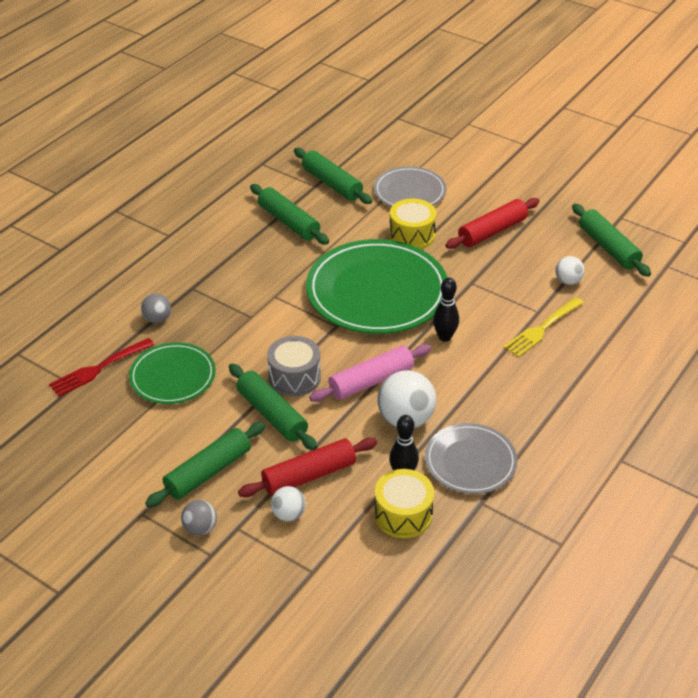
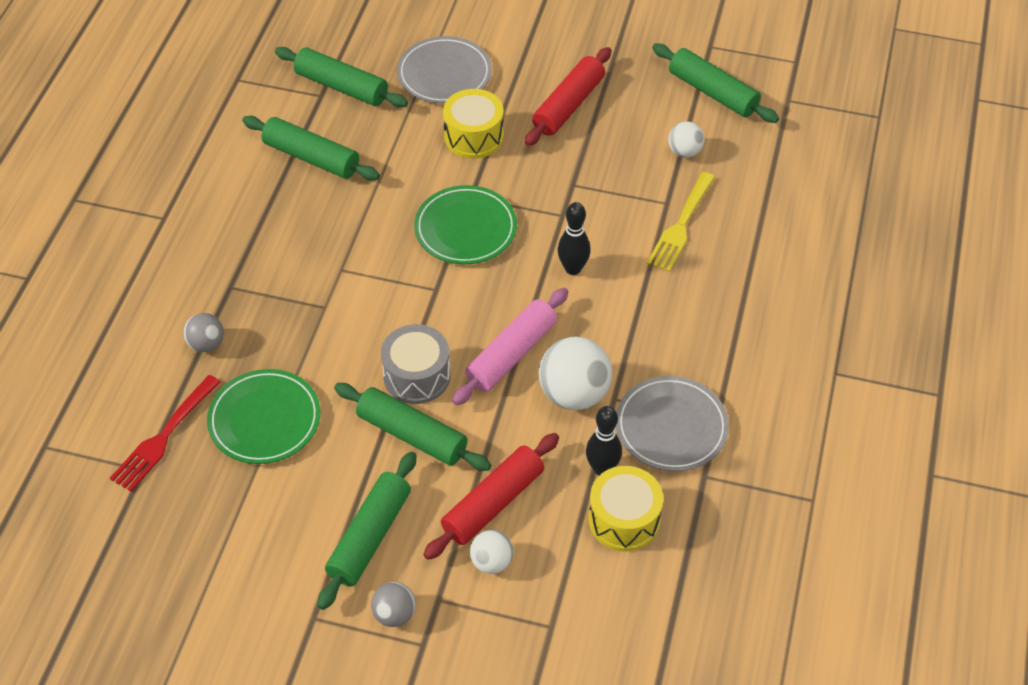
camera: 20 degrees left, 10 degrees up
green plate [306,239,447,334] -> green plate [414,185,517,264], size x0.56

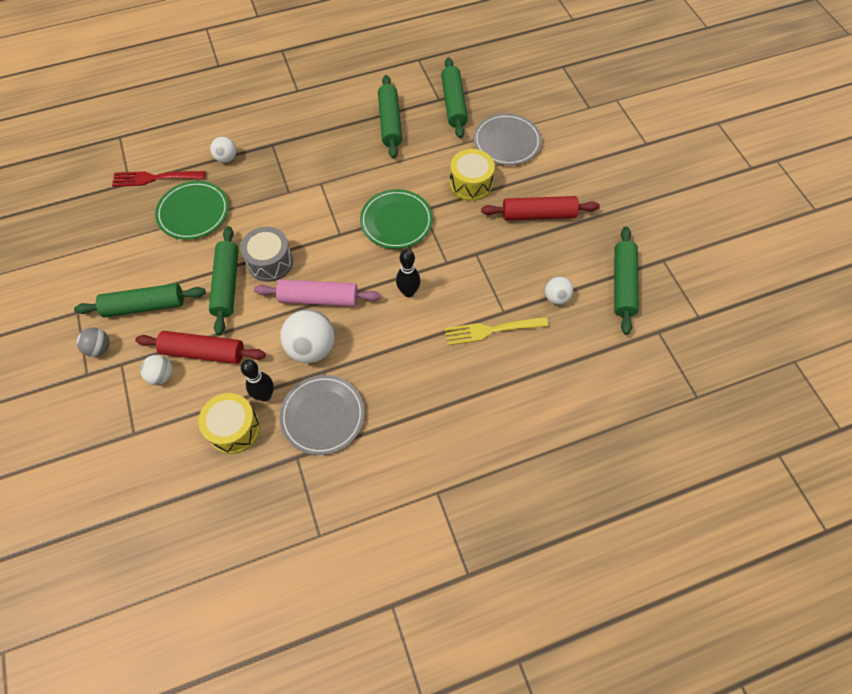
camera: 55 degrees right, 10 degrees up
grey ball [183,313,224,352] -> white ball [210,137,237,163]

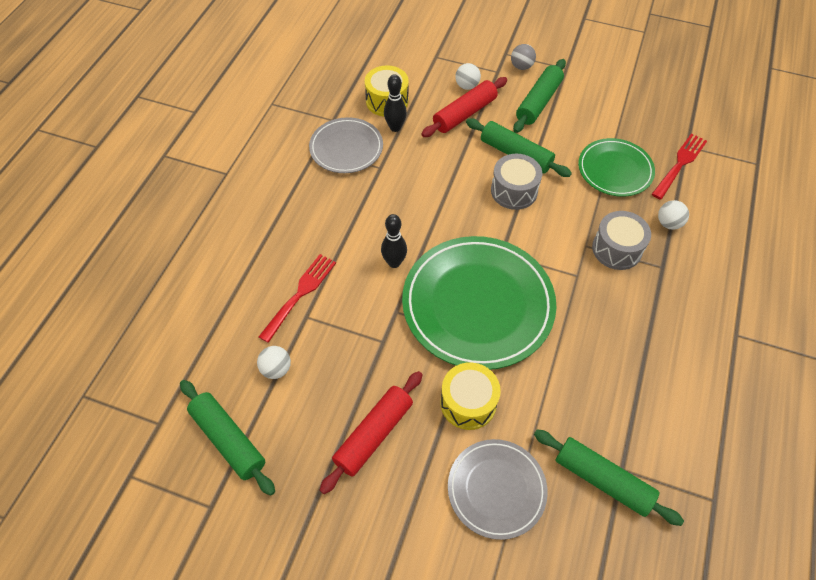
camera: 130 degrees right, 5 degrees down
pink rolling pin [254,279,381,307] -> none
white ball [280,309,335,363] -> none
green plate [360,189,433,249] -> green plate [402,236,556,370], size x1.78
green rolling pin [378,75,402,159] -> none
yellow fork [445,317,549,345] -> red fork [259,254,336,343]
none -> grey drum [592,211,651,270]

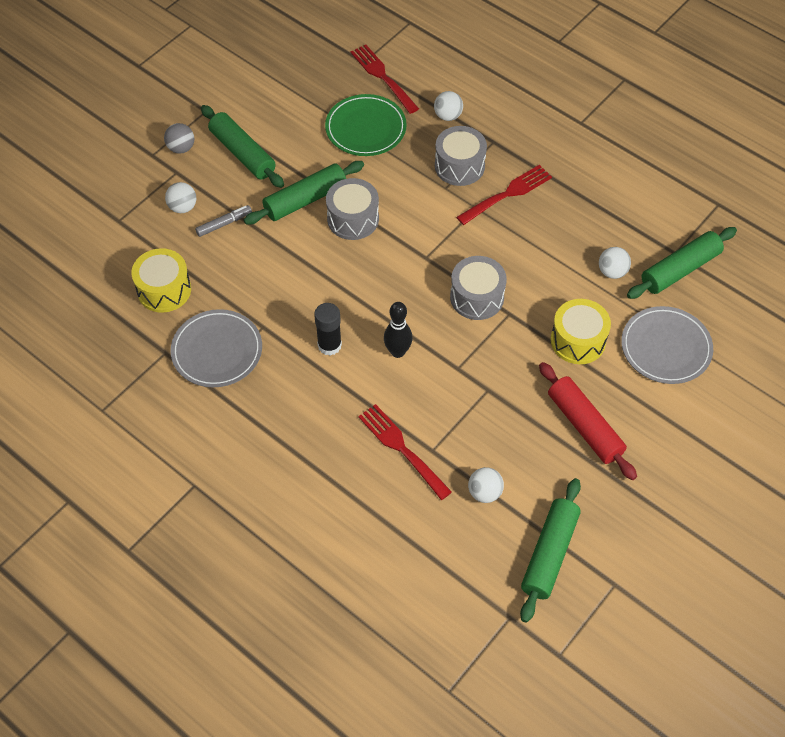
camera: 70 degrees left, 0 degrees up
green rolling pin [180,380,275,496] -> green rolling pin turned 45 degrees counterclockwise [520,478,581,623]
black bowling pin [384,74,407,132] -> none
green plate [402,236,556,370] -> grey drum [450,256,507,320]
red rolling pin [421,77,507,137] -> grey marker [195,205,252,237]
none -> black glue stick [314,303,342,356]
none -> red fork [456,165,552,225]
none -> white ball [599,247,631,279]

